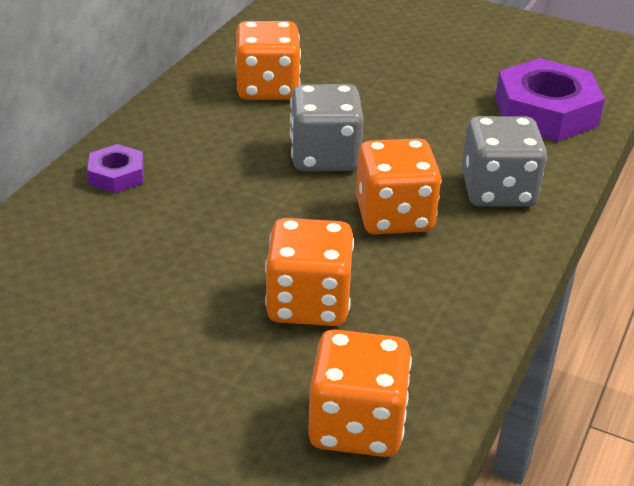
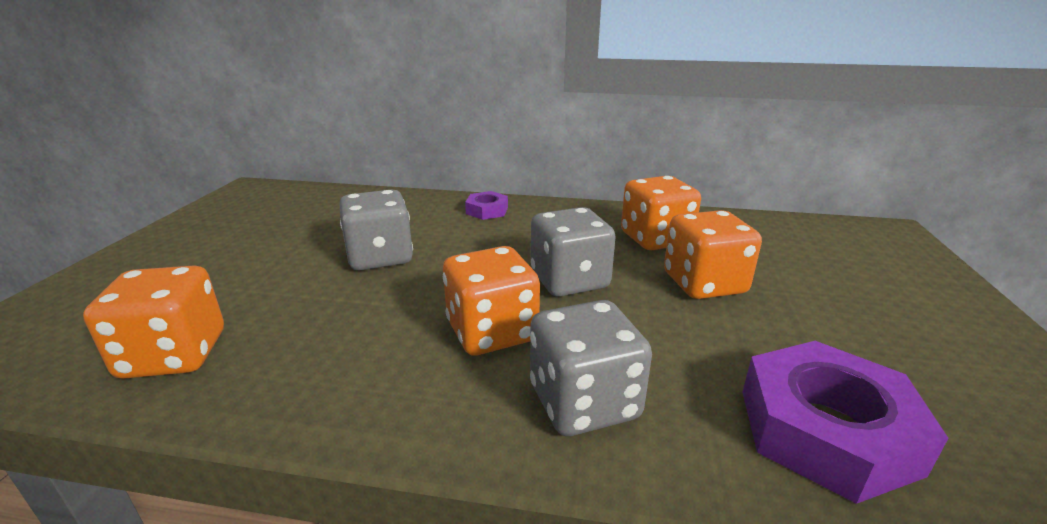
camera: 75 degrees right, 10 degrees down
orange dice [265,218,354,326] -> orange dice moved to [664,210,762,299]
none -> grey dice [340,189,413,270]

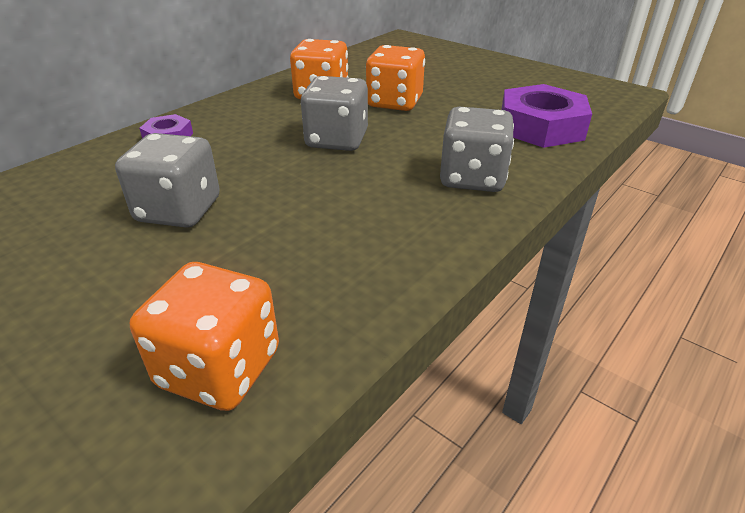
camera: 60 degrees left, 10 degrees up
orange dice [443,246,540,355] -> none

